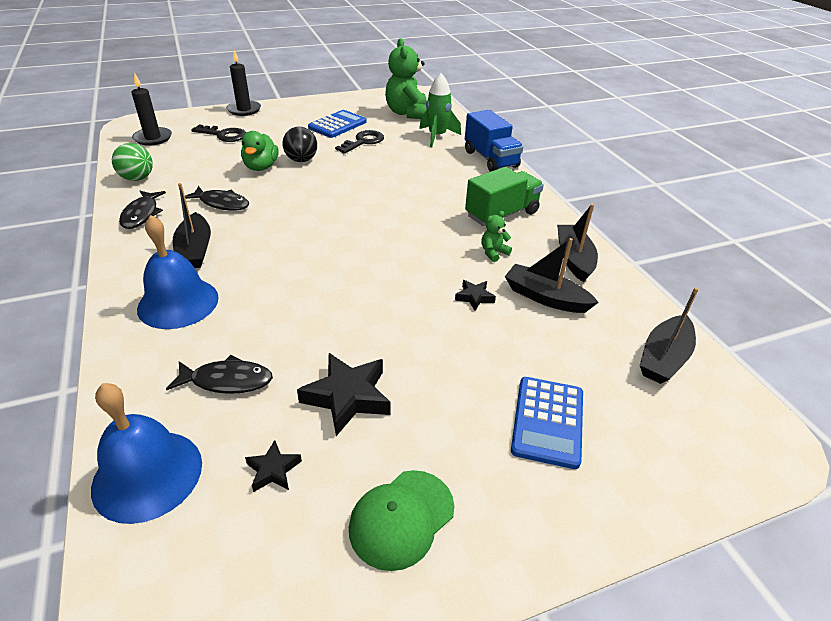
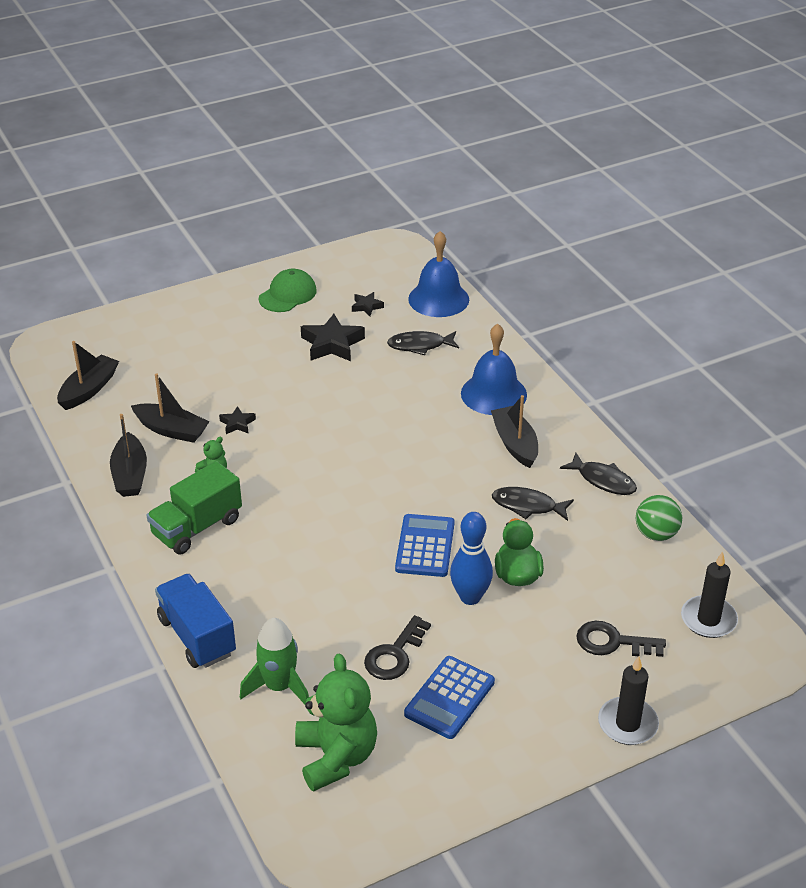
camera: 175 degrees right, 0 degrees up
black fish [119,191,166,229] -> black fish turned 135 degrees clockwise [560,453,637,495]
black ball [283,127,317,162] -> blue bowling pin [450,512,493,605]
blue calculator [511,377,583,469] -> blue calculator moved to [395,514,454,577]

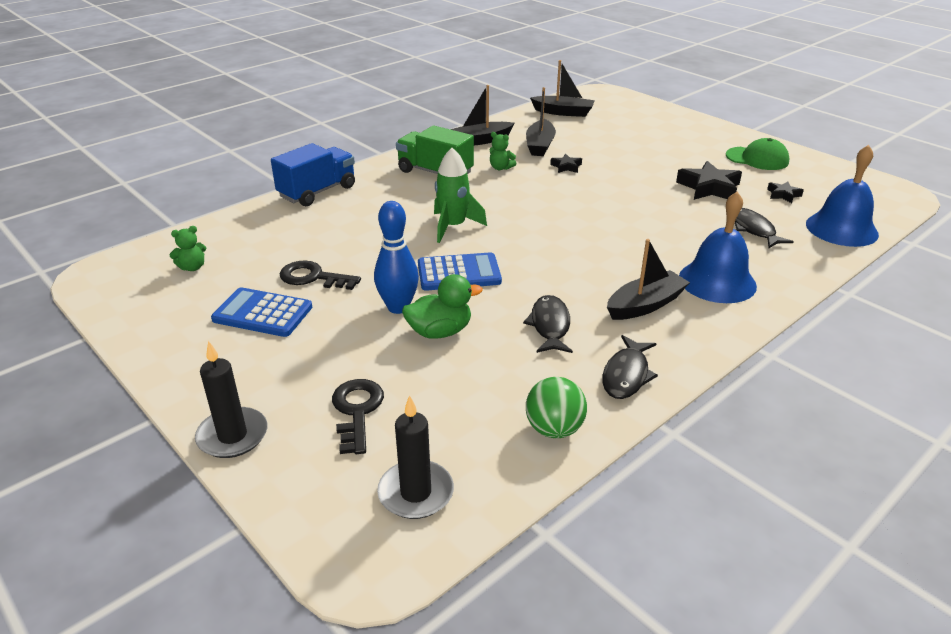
camera: 75 degrees right, 5 degrees down
green rocket [240,618,309,704] -> green rocket moved to [434,148,487,243]
green teddy bear [295,653,377,792] -> green teddy bear [170,226,206,271], size x0.44

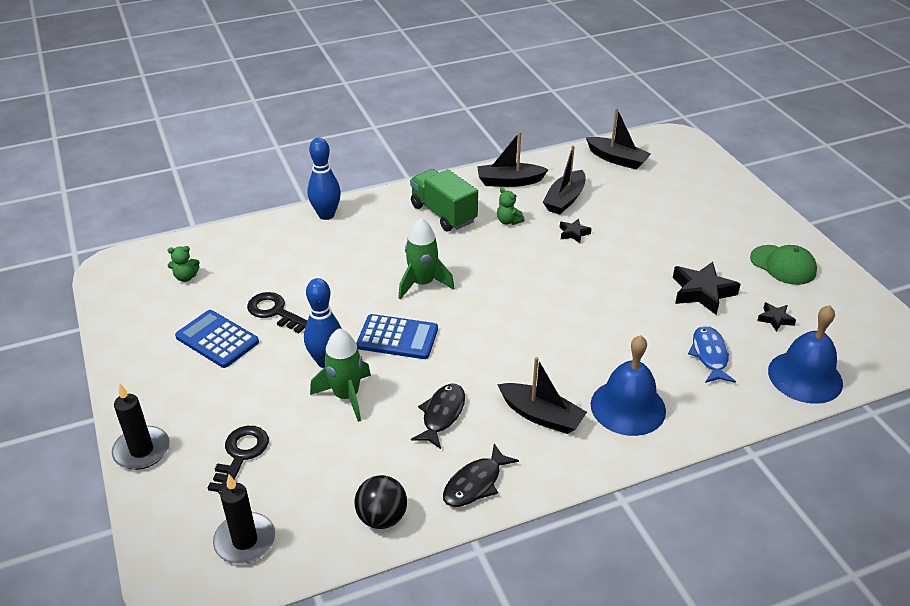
camera: 20 degrees right, 5 degrees up
blue truck [271,143,355,206] -> blue bowling pin [307,138,341,220]
green duck [402,274,483,339] -> green rocket [310,328,371,422]
green ball [526,377,587,438] -> black ball [354,475,407,529]
black boat [607,239,690,320] -> black boat turned 45 degrees clockwise [497,357,587,434]
black fish [735,208,794,248] -> blue fish [688,326,736,383]

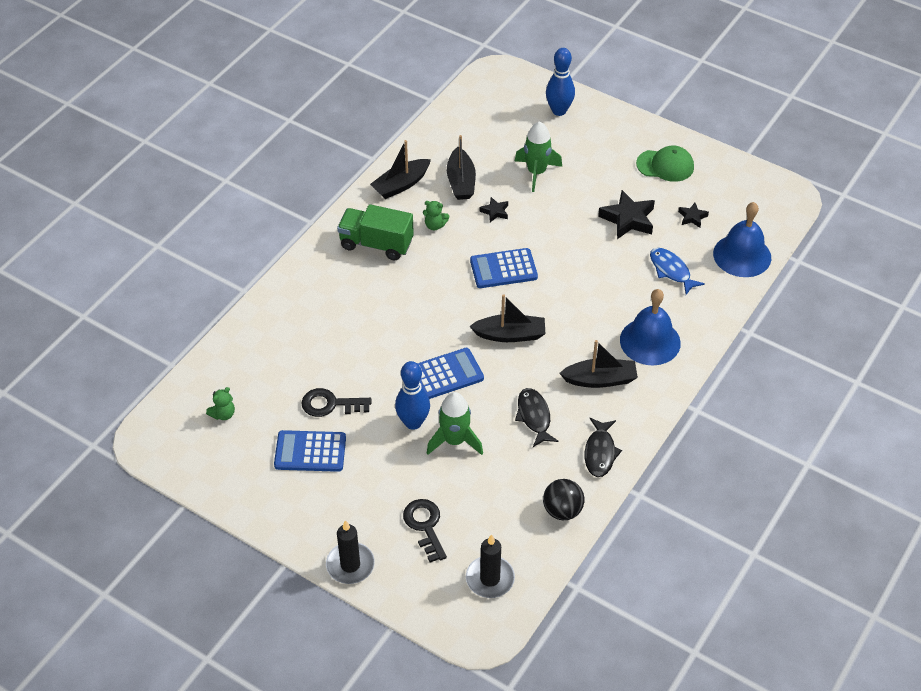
camera: 35 degrees left, 10 degrees up
blue bowling pin [307,138,341,220] -> blue bowling pin moved to [546,48,575,116]
green rocket [399,218,454,299] -> green rocket moved to [515,121,562,192]
black boat [586,108,651,170] -> black boat moved to [470,294,545,342]
none -> blue calculator [470,248,538,288]

